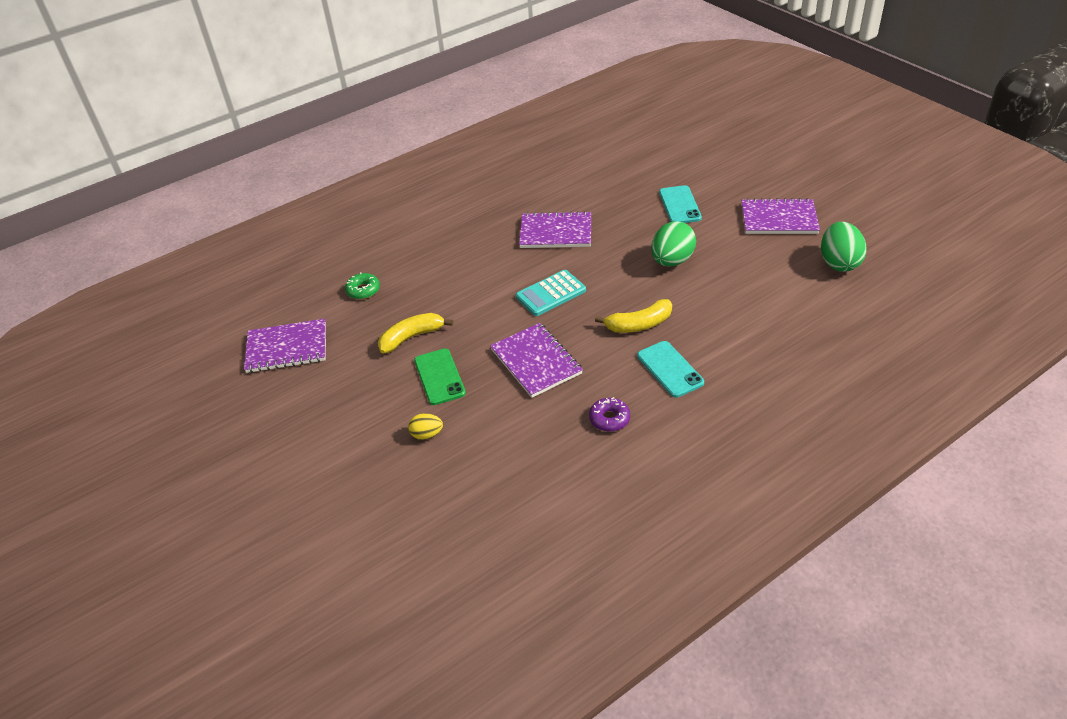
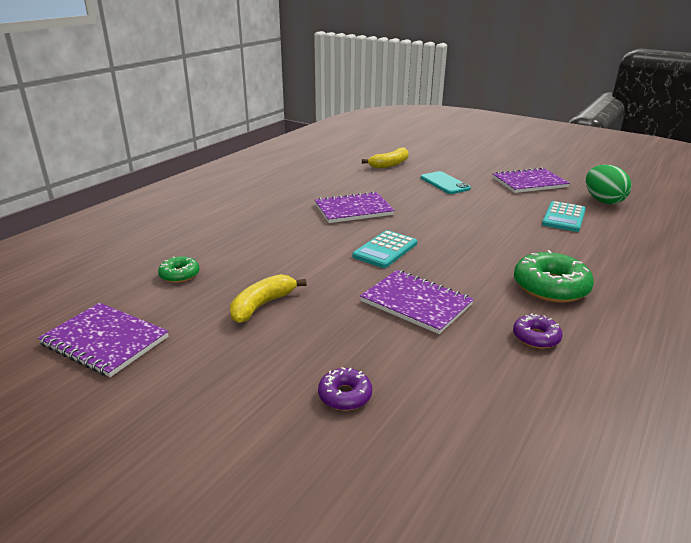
camera: 25 degrees left, 15 degrees down
purple notebook [244,319,326,373] -> purple notebook turned 60 degrees clockwise [38,303,169,377]
yellow egg [408,413,443,440] -> purple donut [318,367,372,411]
green phone [414,349,466,405] -> none
yellow banana [595,299,672,333] -> yellow banana moved to [362,147,409,169]
turquoise phone [637,341,704,398] -> green donut [514,250,594,303]
green egg [651,221,696,267] -> none
none -> turquoise calculator [542,201,586,232]

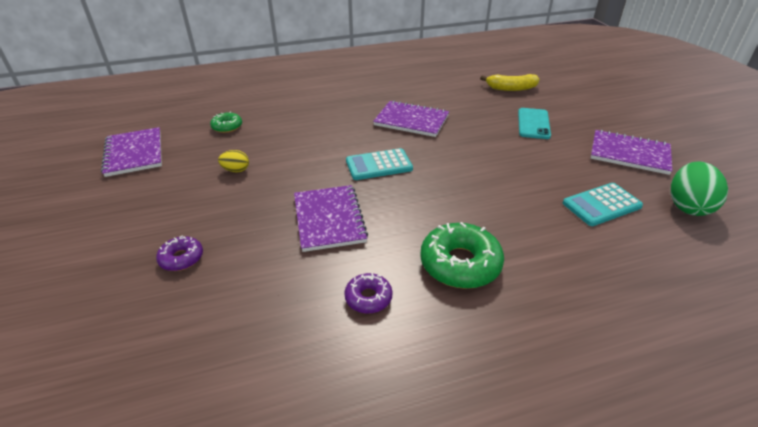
camera: 40 degrees right, 10 degrees up
yellow banana [230,274,307,323] -> yellow egg [218,150,249,172]

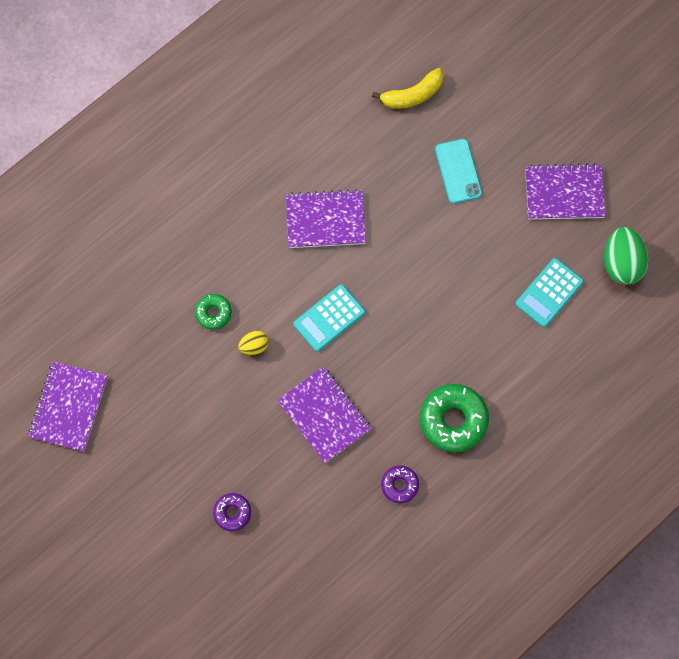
camera: 25 degrees left, 35 degrees up
purple notebook [101,127,162,177] -> purple notebook turned 60 degrees clockwise [28,361,108,452]
green donut [210,112,242,133] -> green donut moved to [195,294,232,330]
yellow egg [218,150,249,172] -> yellow egg moved to [238,331,269,355]

